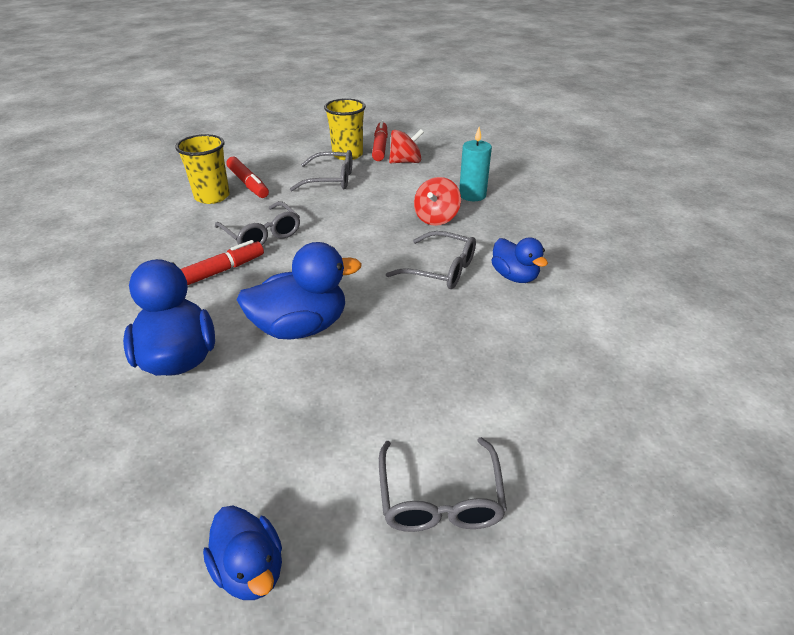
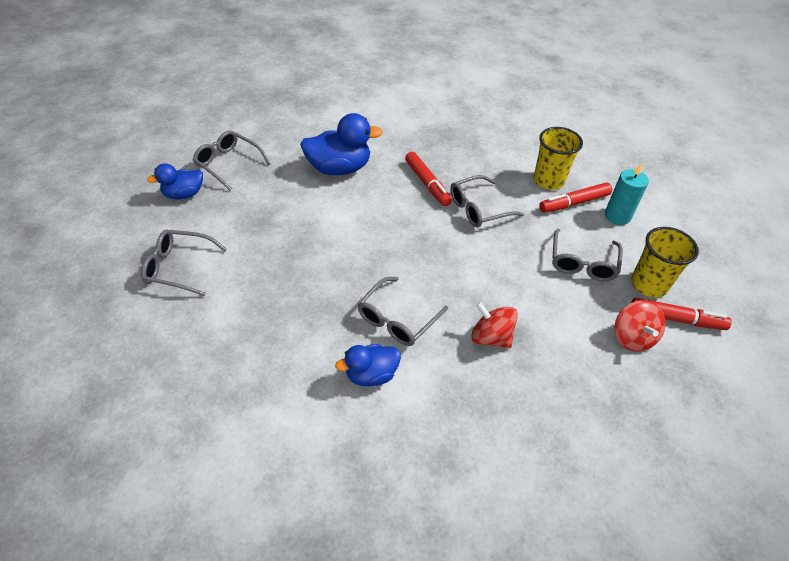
camera: 100 degrees right, 10 degrees up
blue duck [237,242,362,340] -> none
turquoise candle [459,127,492,201] -> turquoise candle moved to [605,163,649,225]
none -> grey glasses [193,131,271,191]

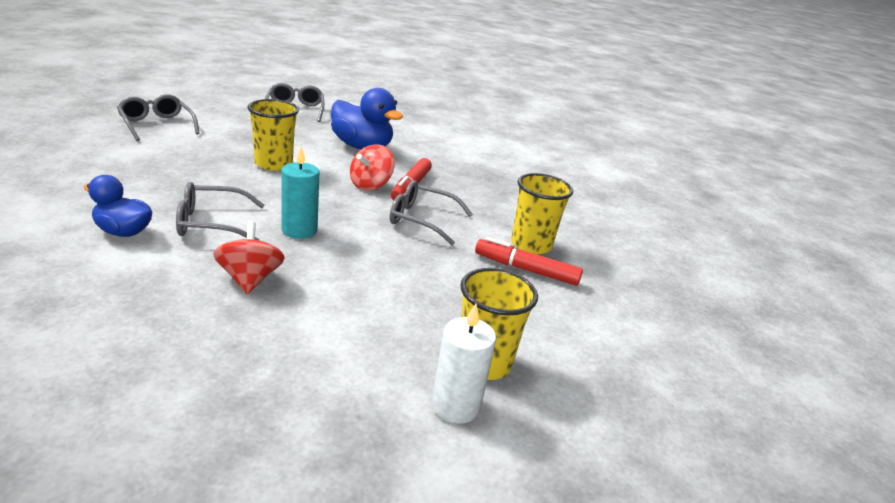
camera: 40 degrees right, 20 degrees down
blue duck [147,163,203,199] -> none
grey glasses [552,229,623,281] -> none
turquoise candle [605,163,649,225] -> turquoise candle moved to [282,147,319,239]
red spinning top [615,300,666,352] -> red spinning top moved to [350,144,394,191]
red marker [631,298,732,330] -> white candle [432,304,496,424]
none -> yellow cup [247,99,299,171]

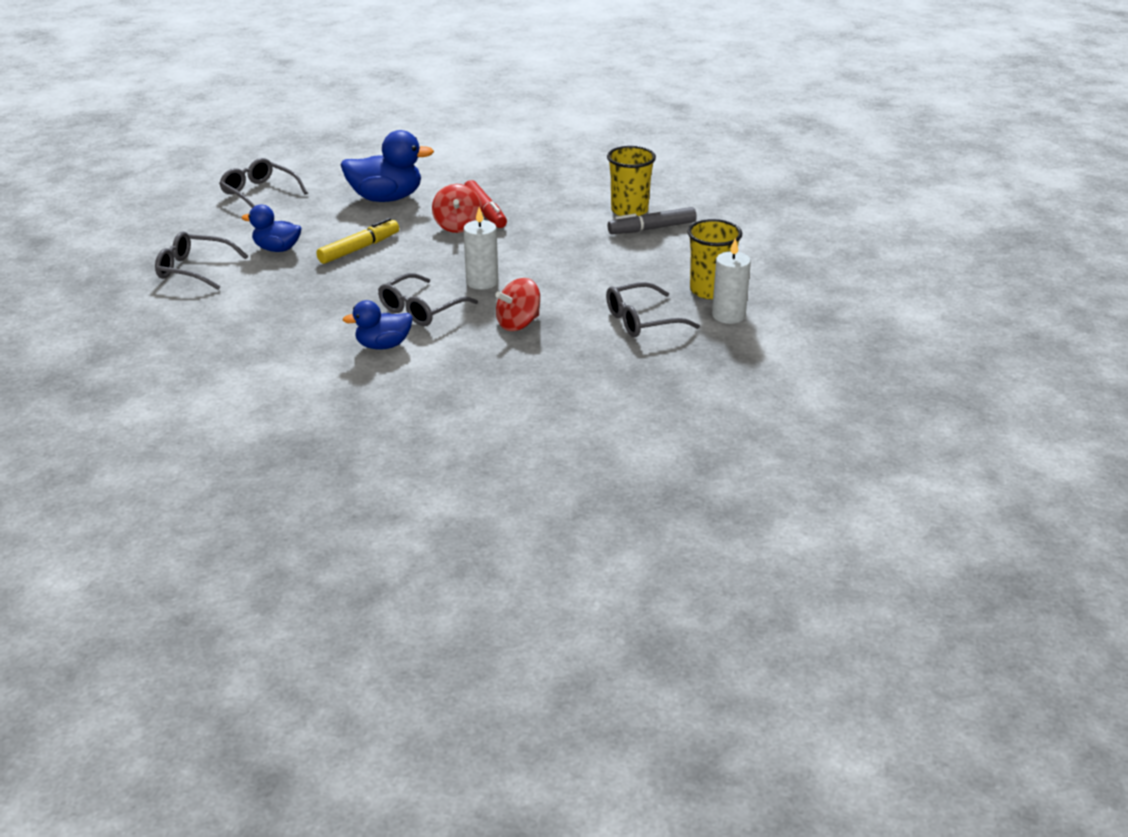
camera: 35 degrees left, 5 degrees up
red spinning top [213,222,285,294] -> red spinning top turned 75 degrees counterclockwise [495,278,540,331]
yellow cup [247,99,299,171] -> yellow marker [316,218,399,264]
turquoise candle [282,147,319,239] -> white candle [463,207,498,290]
grey glasses [390,180,473,245] -> grey glasses moved to [606,282,700,337]
red marker [475,237,583,286] -> grey marker [608,207,697,234]
none -> blue duck [242,205,302,252]

